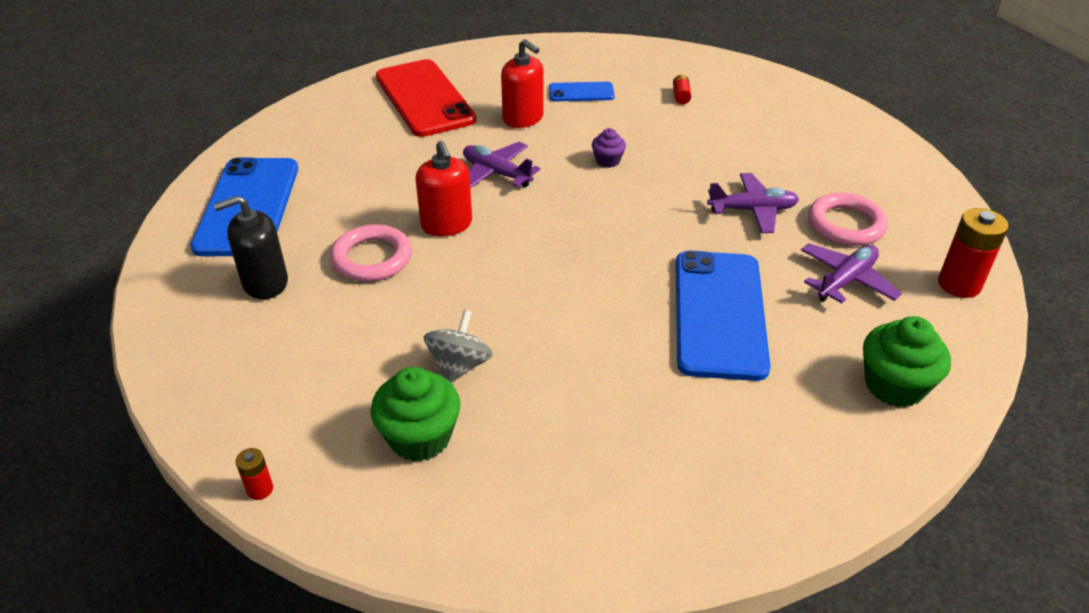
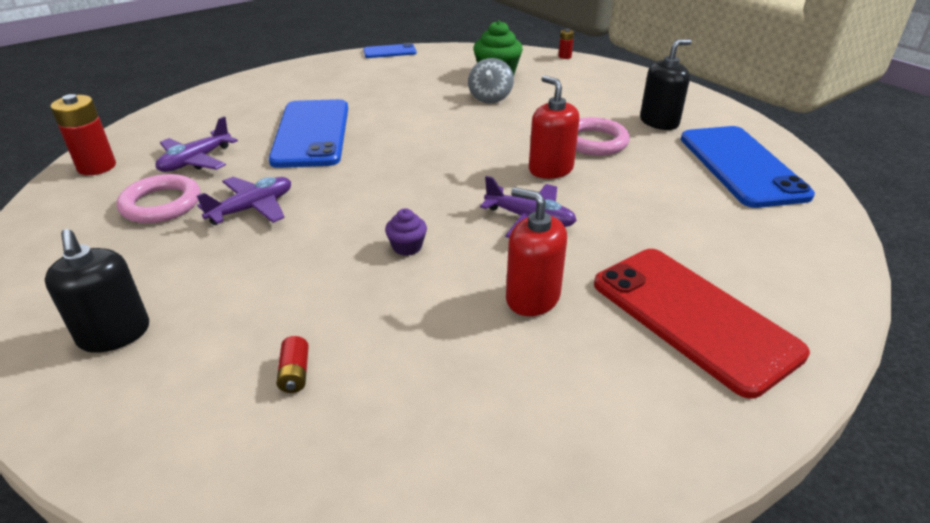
camera: 170 degrees right, 5 degrees down
blue phone [549,82,615,101] -> blue phone moved to [363,43,417,58]
purple plane [707,173,799,233] -> purple plane turned 150 degrees clockwise [197,177,291,225]
green cupcake [863,316,951,407] -> none
none -> black soap dispenser [45,229,149,353]

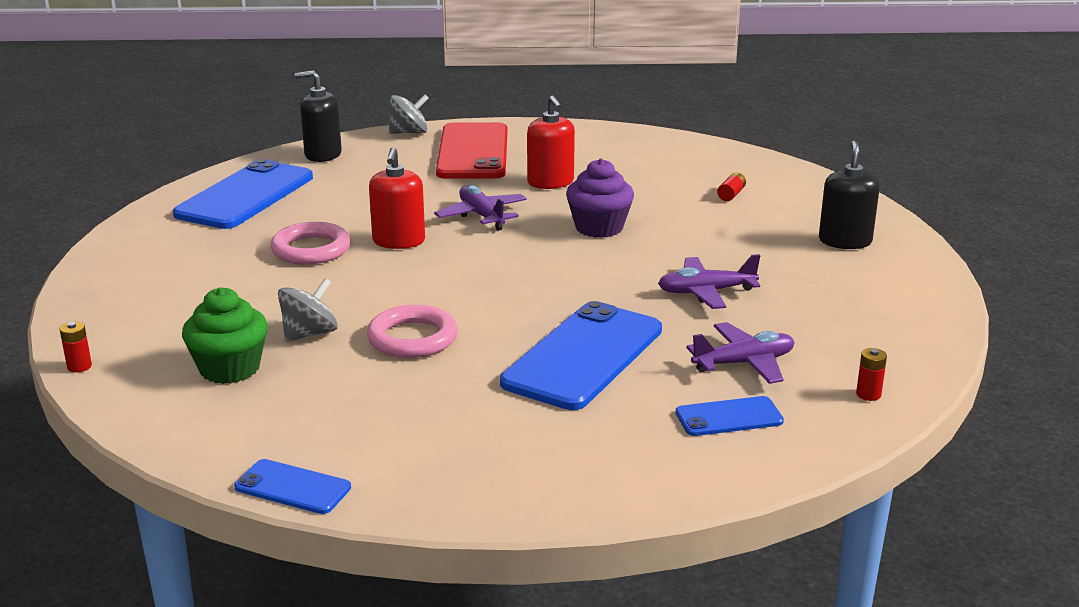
camera: 145 degrees left, 10 degrees down
red battery [50,94,116,175] -> red battery [856,348,887,401], size x0.50
pink ring [117,174,200,223] -> pink ring moved to [367,305,458,358]
purple cupcake [385,208,427,256] -> purple cupcake [566,159,634,238], size x1.83
black soap dispenser [640,39,691,130] -> black soap dispenser moved to [295,71,342,162]
none -> grey spinning top [389,95,429,134]
none -> blue phone [676,396,784,436]

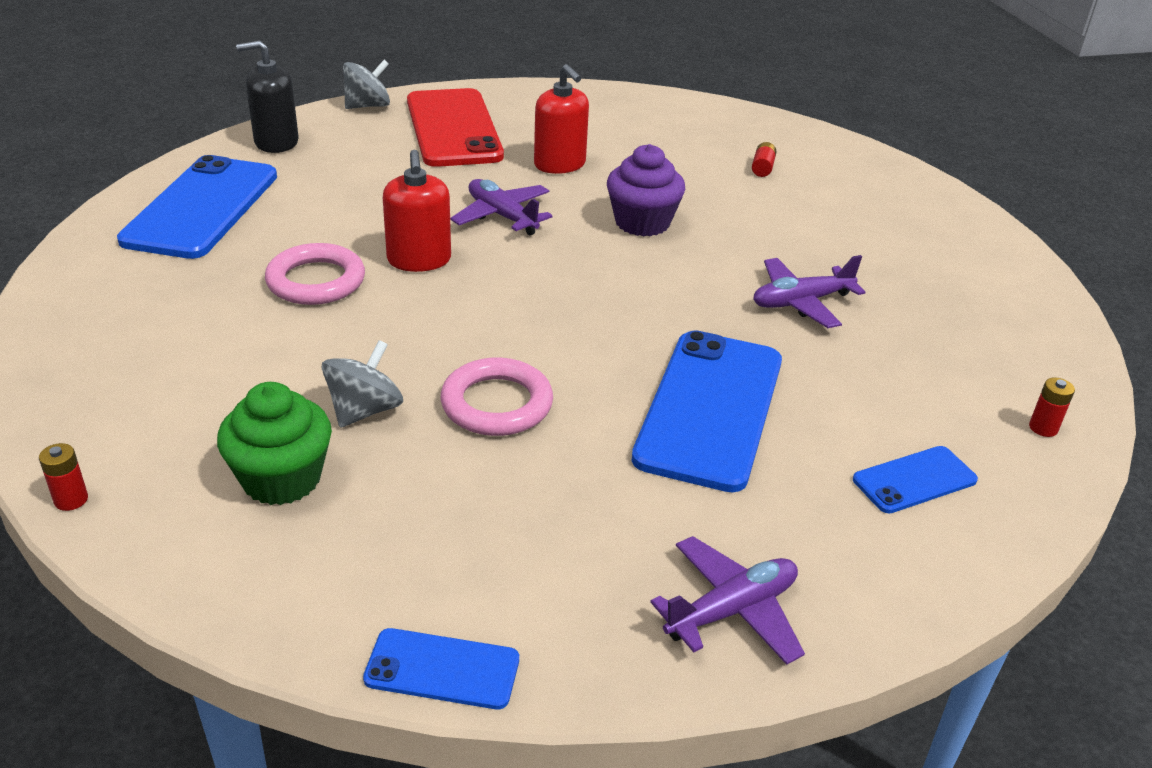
camera: 15 degrees left, 10 degrees up
purple plane [686,322,795,384] -> purple plane moved to [650,536,805,665]
black soap dispenser [819,141,880,249] -> none

